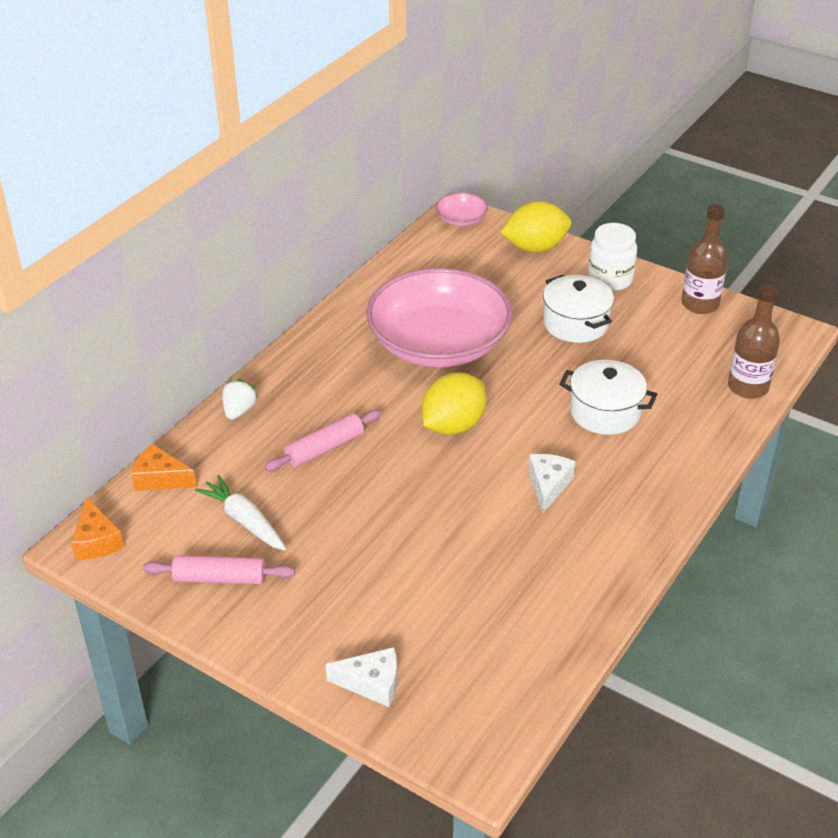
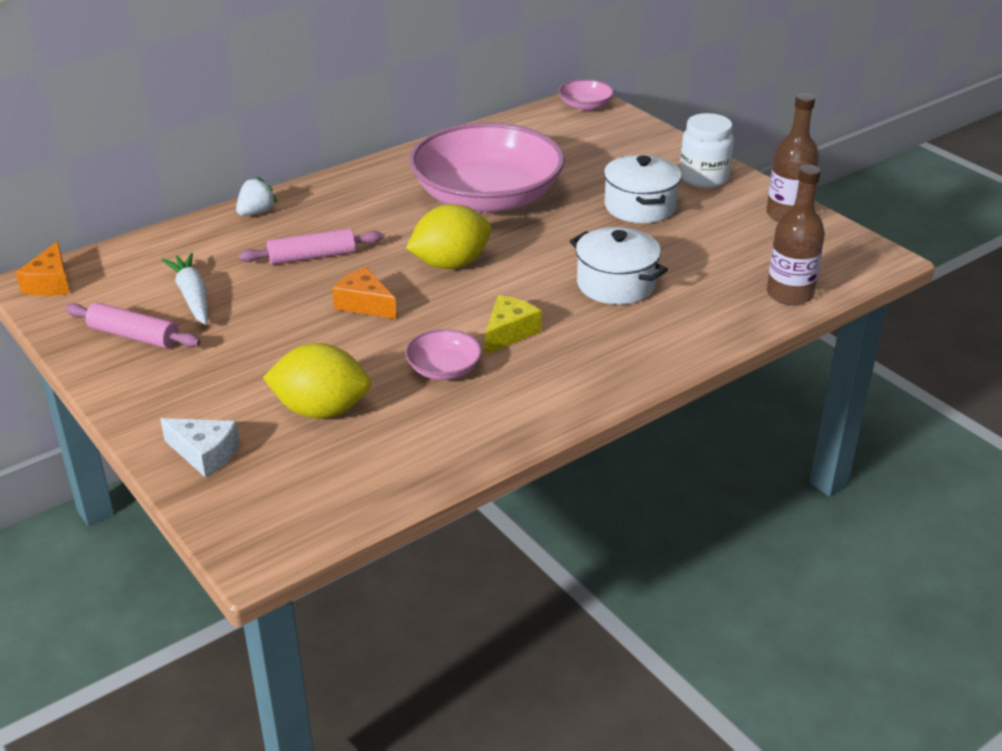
camera: 20 degrees right, 5 degrees down
orange cheese [132,444,197,491] -> orange cheese moved to [332,267,397,319]
yellow lemon [500,201,571,253] -> yellow lemon moved to [263,343,371,419]
white cheese [528,454,576,514] -> yellow cheese [485,295,542,355]
none -> pink bowl [405,329,482,380]

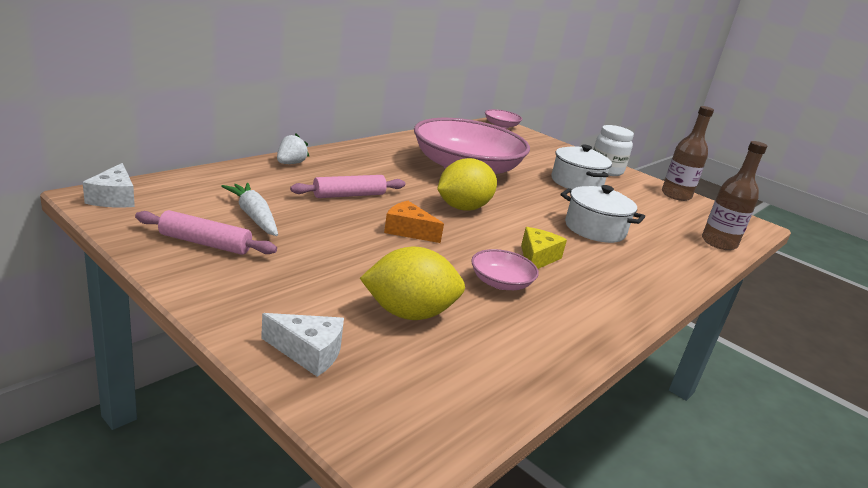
camera: 15 degrees left, 10 degrees down
orange cheese [16,241,70,296] -> white cheese [83,163,135,208]

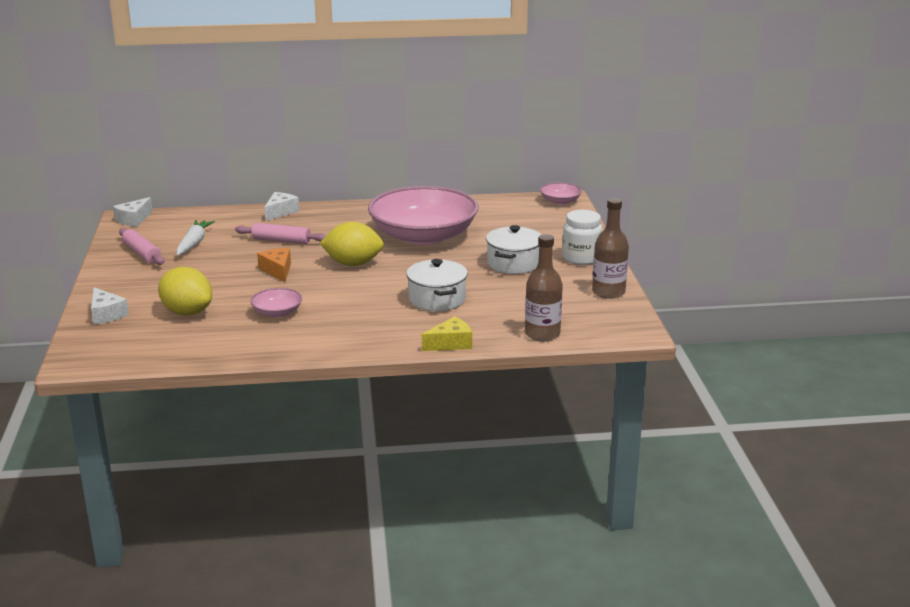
camera: 45 degrees right, 0 degrees up
white strawberry [277,133,309,164] -> white cheese [264,192,299,221]
yellow cheese [521,227,567,269] -> yellow cheese moved to [422,316,472,351]

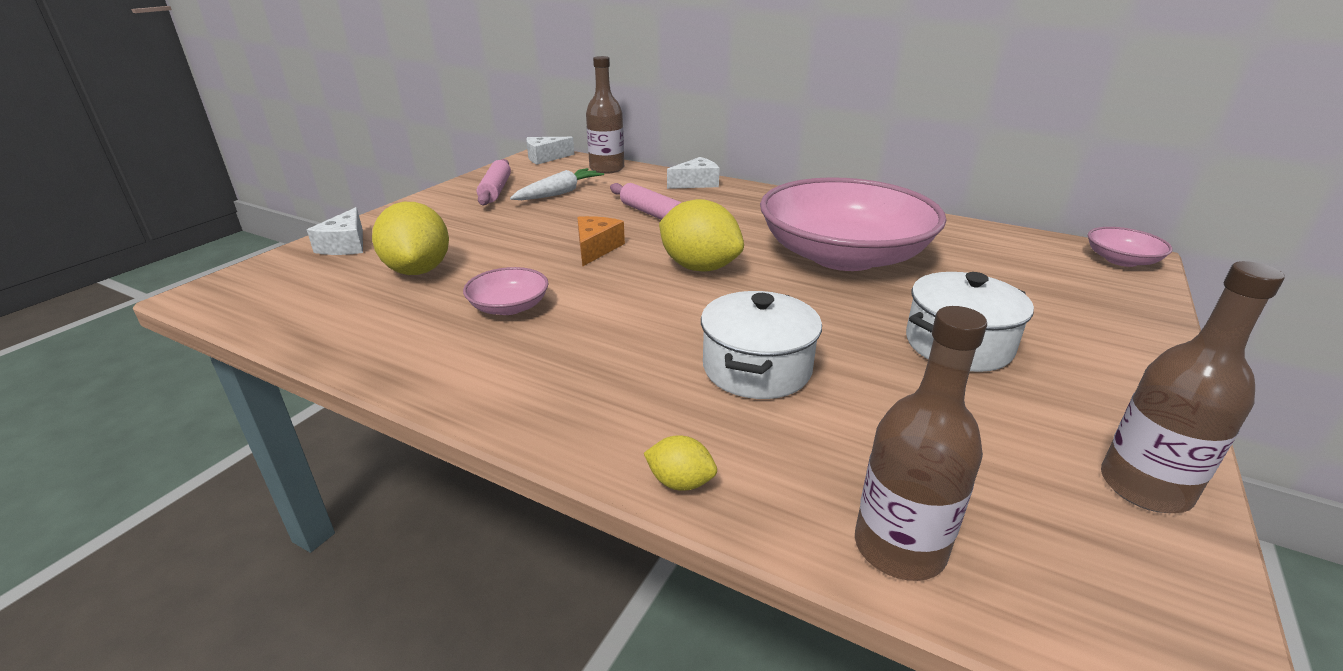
camera: 35 degrees right, 5 degrees up
yellow cheese [422,316,472,351] -> yellow lemon [644,435,717,491]
white jar [562,210,602,265] -> none
none -> brown bottle [586,56,624,174]

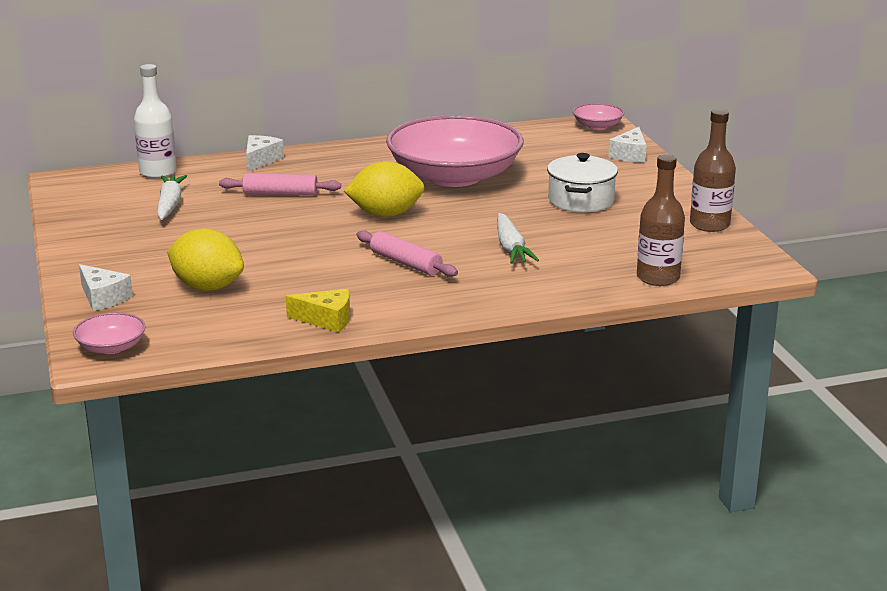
camera: 45 degrees left, 5 degrees down
pink bowl [463,267,549,315] -> pink bowl moved to [73,312,146,354]
pink rolling pin [477,159,511,205] -> pink rolling pin moved to [356,230,458,277]
white cheese [526,137,574,165] -> white cheese moved to [608,127,647,162]
orange cheese [577,216,625,266] -> none
brown bottle [586,56,624,174] -> white bottle [134,64,177,178]
yellow lemon [644,435,717,491] -> none
white pot [701,291,822,399] -> white carrot [497,213,539,264]
none -> yellow cheese [286,289,350,332]

